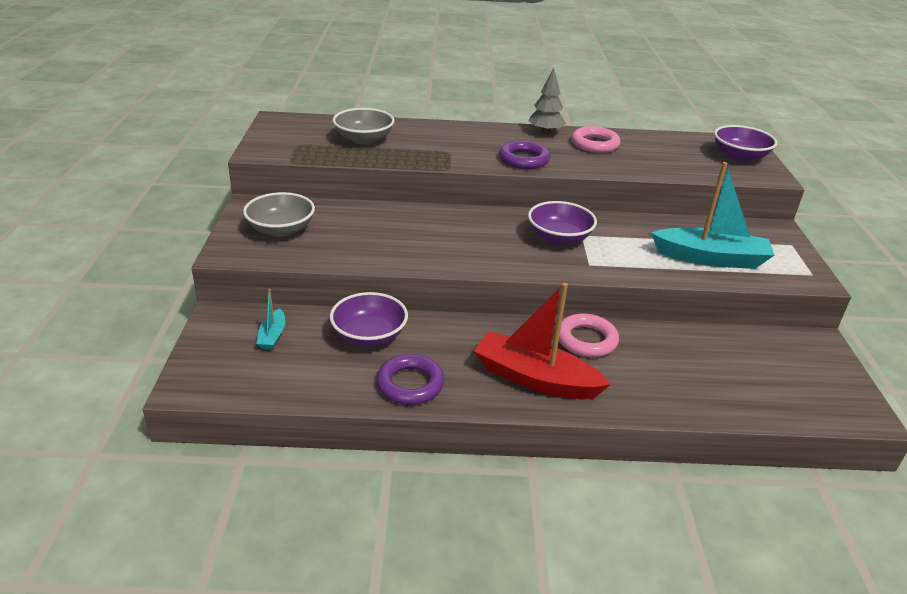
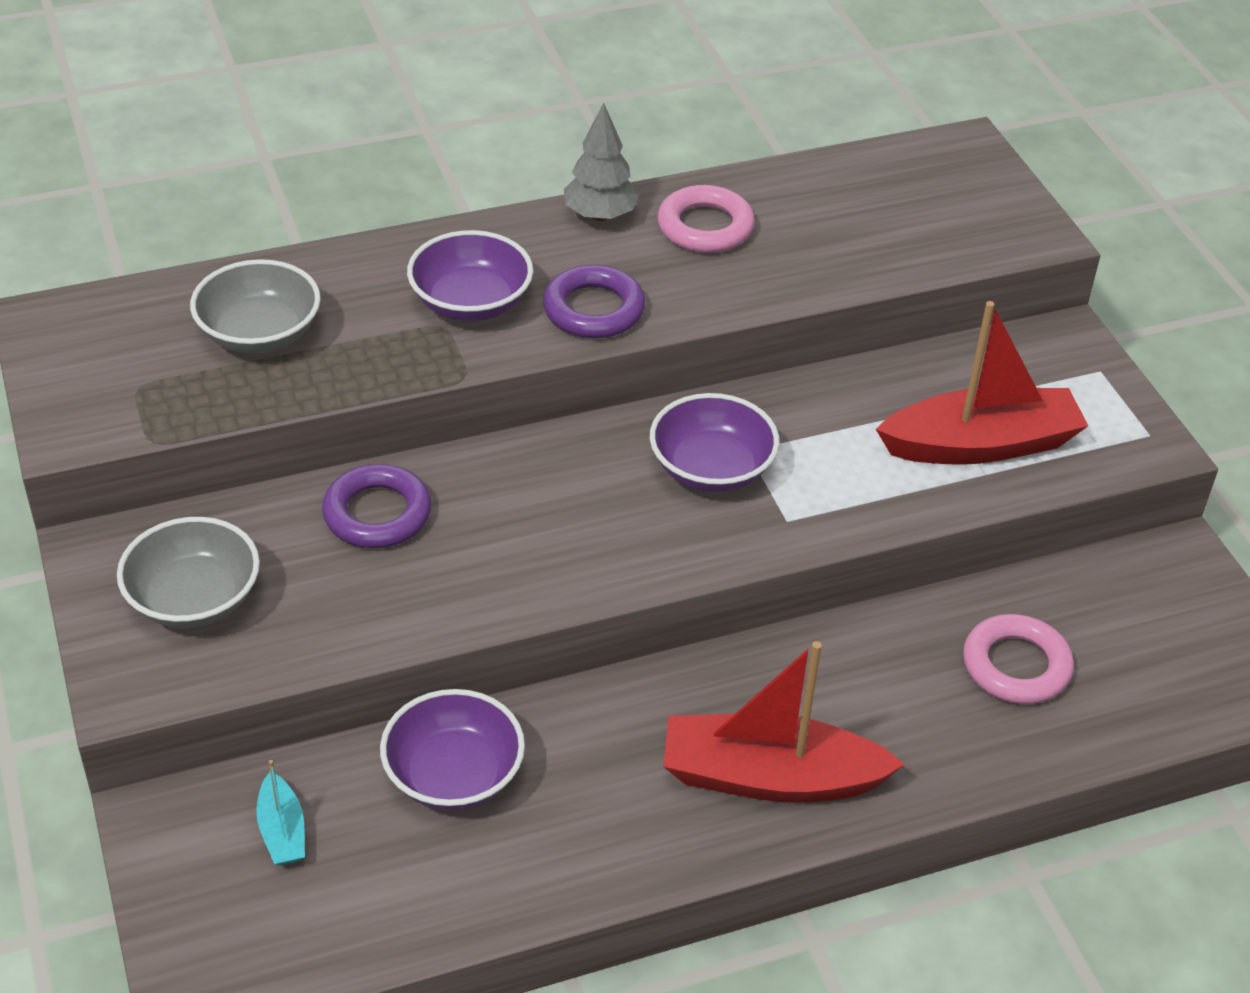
camera: 20 degrees left, 10 degrees up
purple ring [376,354,445,405] -> purple ring moved to [322,464,431,548]
pink ring [559,313,619,357] -> pink ring moved to [963,614,1074,704]
turquoise boat [651,162,775,269] -> red boat [876,301,1088,465]
purple bowl [714,125,777,162] -> purple bowl moved to [407,230,533,321]

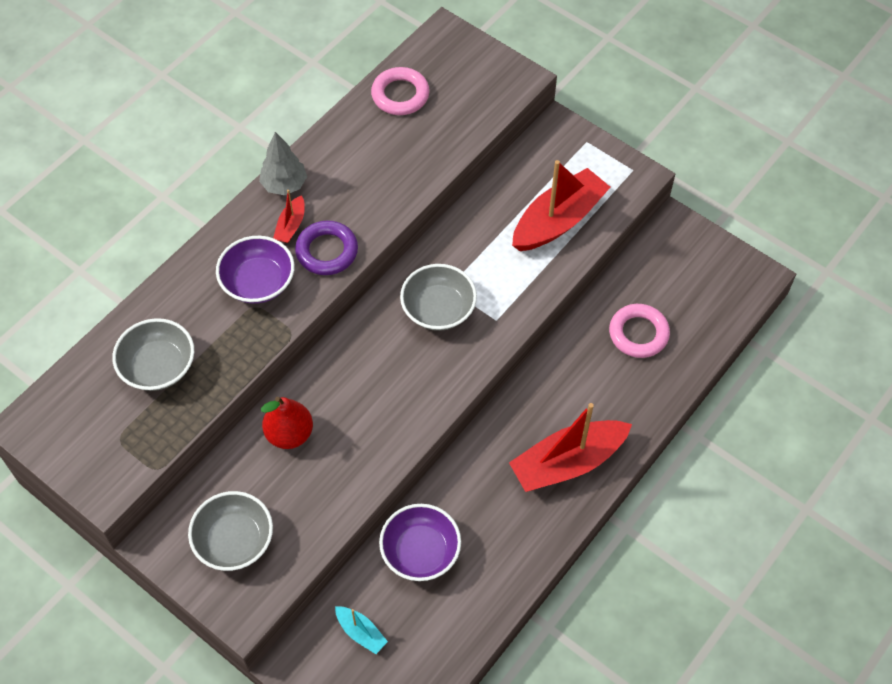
camera: 30 degrees left, 15 degrees up
purple ring [322,464,431,548] -> red pear [261,397,313,449]
purple bowl [650,393,779,492] -> grey bowl [400,264,477,331]
pink ring [657,185,755,253] -> pink ring moved to [371,67,430,115]
none -> red boat [273,190,305,243]

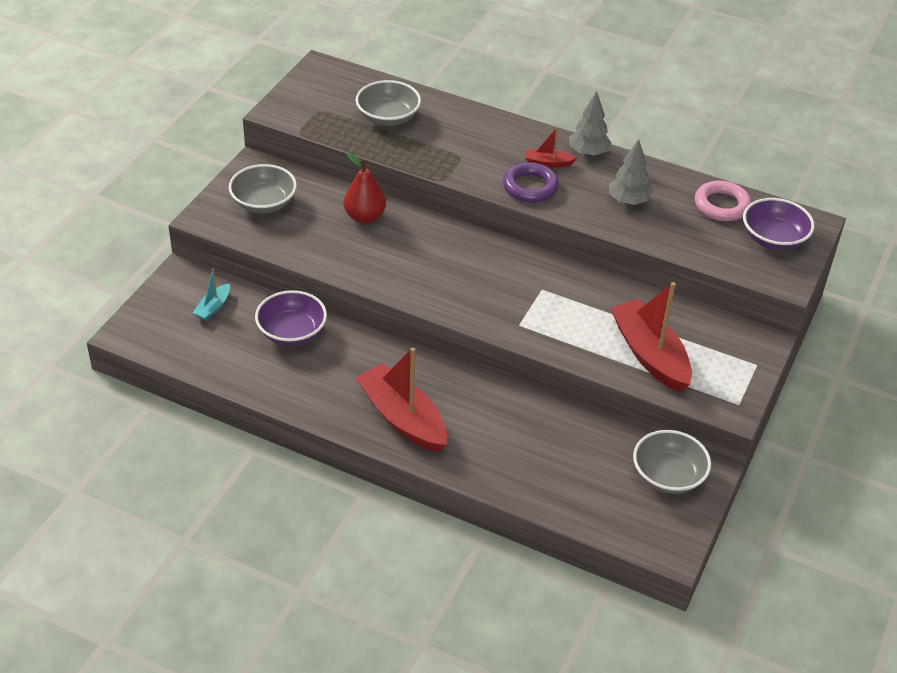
camera: 75 degrees right, 15 degrees down
purple bowl [216,236,295,304] -> purple bowl moved to [743,198,815,250]
grey bowl [400,264,477,331] -> grey bowl moved to [633,430,711,494]
red boat [512,160,610,251] -> red boat turned 150 degrees counterclockwise [610,282,692,392]
pink ring [609,304,670,358] -> none
none -> grey tree [609,139,653,205]

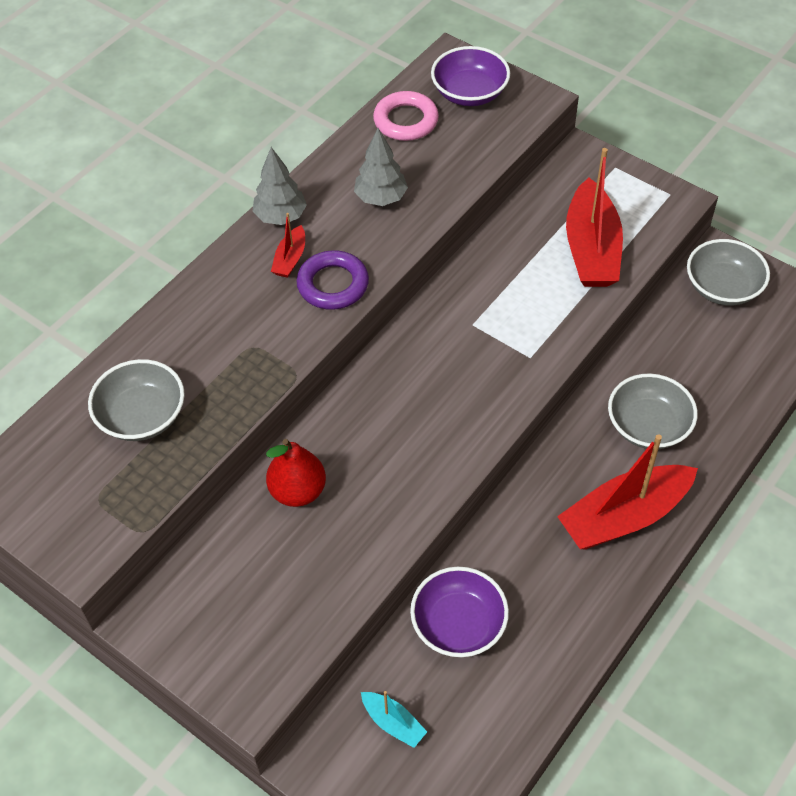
camera: 75 degrees left, 10 degrees up
grey bowl [229,164,297,213] -> grey bowl moved to [608,373,698,449]
red boat [610,282,692,392] -> red boat turned 75 degrees counterclockwise [566,148,623,287]

